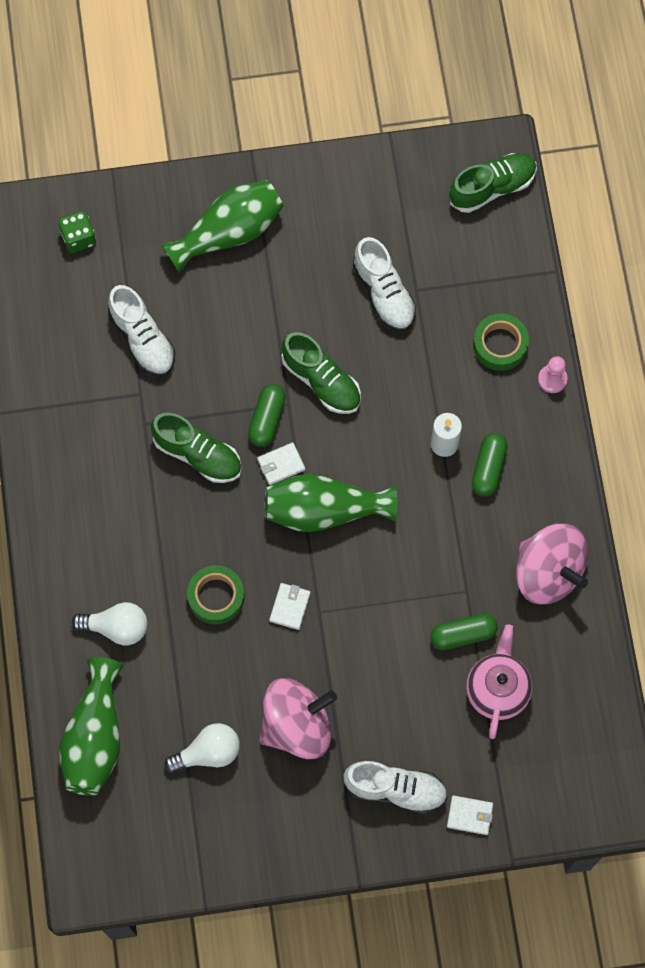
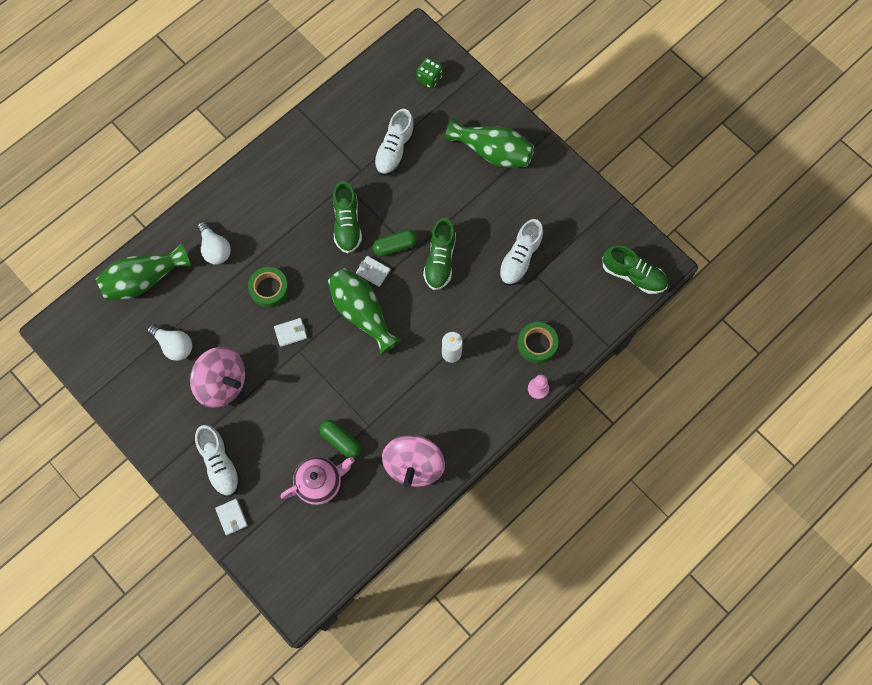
camera: 55 degrees right, 0 degrees up
green capsule [472,433,508,496] -> none

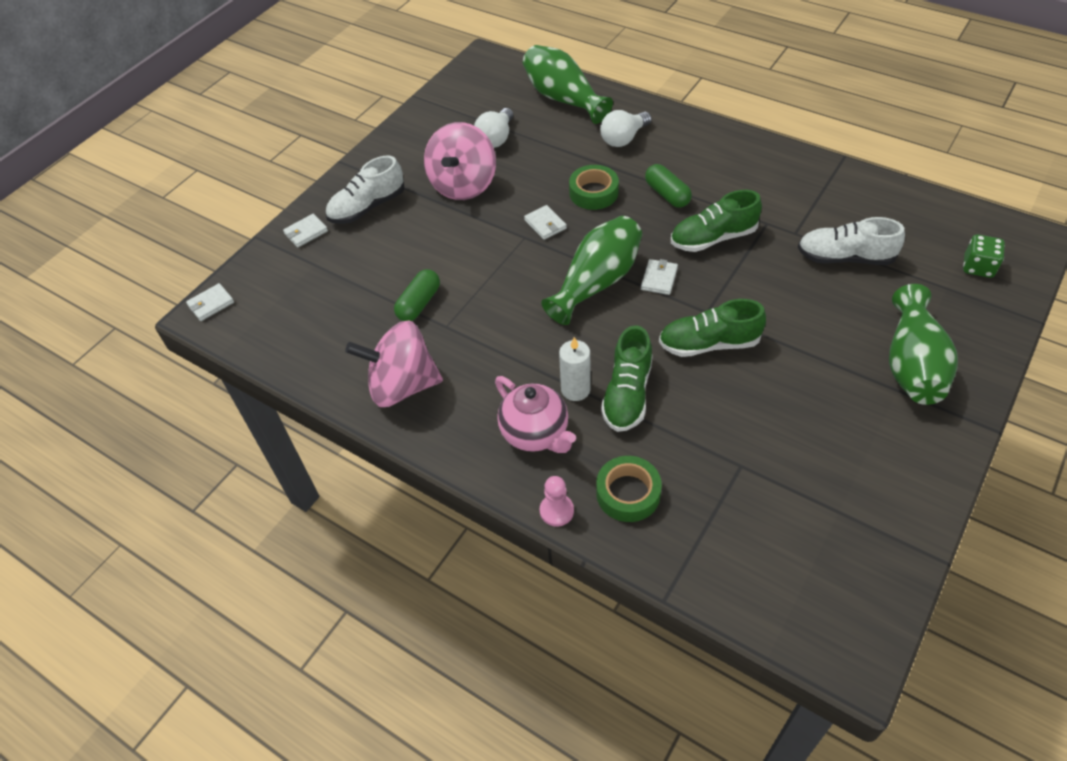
camera: 80 degrees right, 20 degrees down
pink teapot [280,457,354,505] -> pink teapot moved to [495,376,576,453]
green capsule [372,230,418,256] -> green capsule moved to [645,164,692,208]
white shoe [499,219,544,286] -> none
green shoe [602,245,668,294] -> green shoe moved to [601,325,653,432]
none -> white wallet [186,283,234,321]

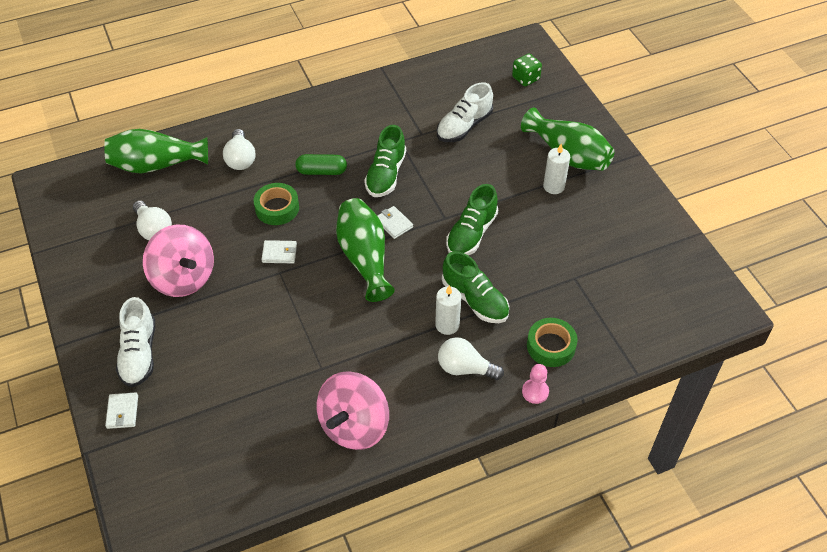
camera: 60 degrees left, 0 degrees up
white wallet [186,283,234,321] -> none
green capsule [394,269,440,321] -> none
pink teapot [495,376,576,453] -> white light bulb [438,337,504,380]
none -> white candle [543,144,570,194]

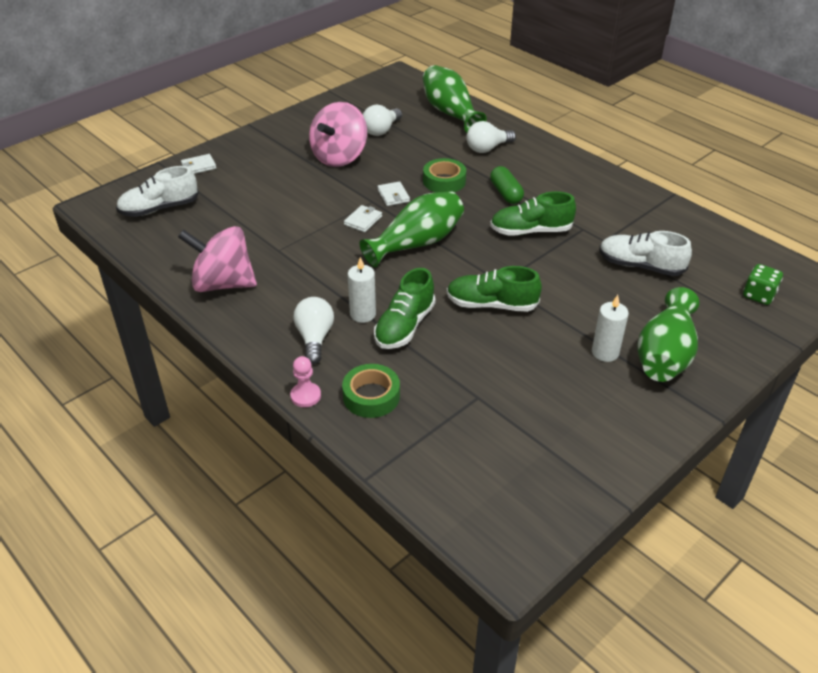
camera: 70 degrees right, 10 degrees down
white shoe [116,297,155,387] -> white shoe moved to [116,166,199,217]
white wallet [378,206,413,239] -> white wallet moved to [344,205,382,232]

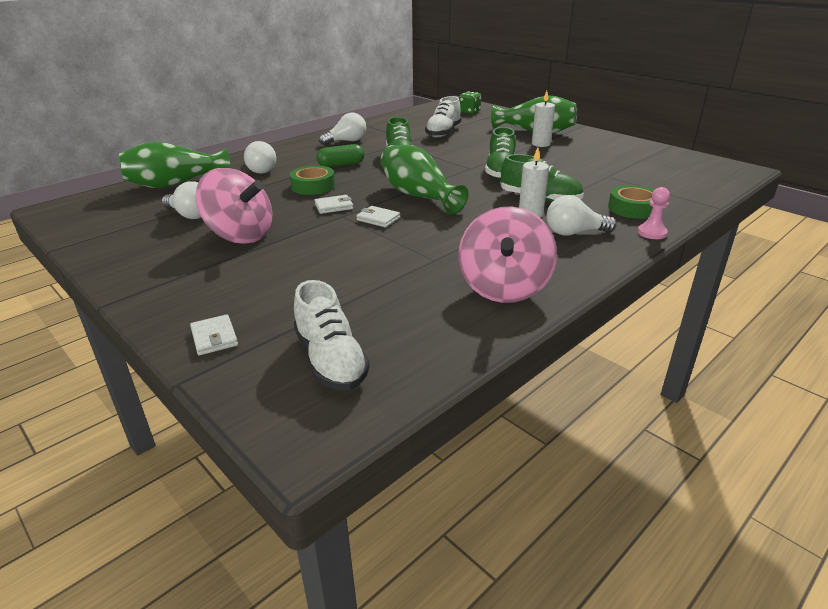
camera: 90 degrees left, 10 degrees down
none -> white light bulb [319,113,366,145]

